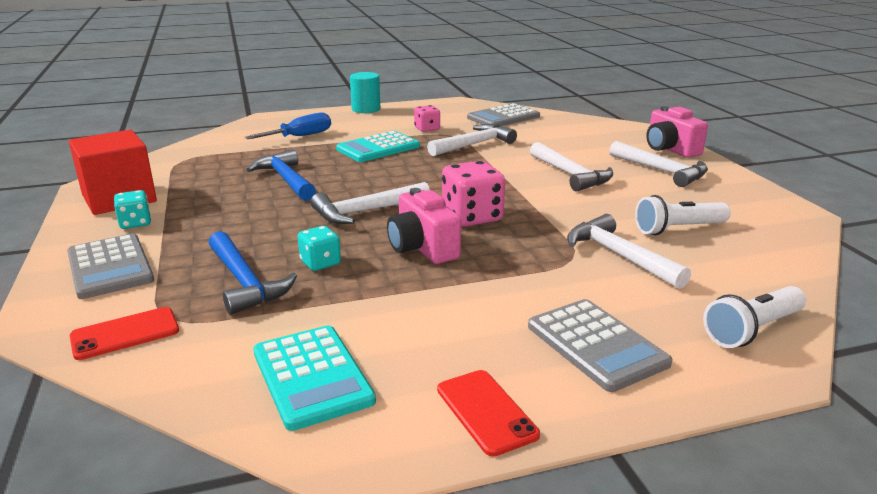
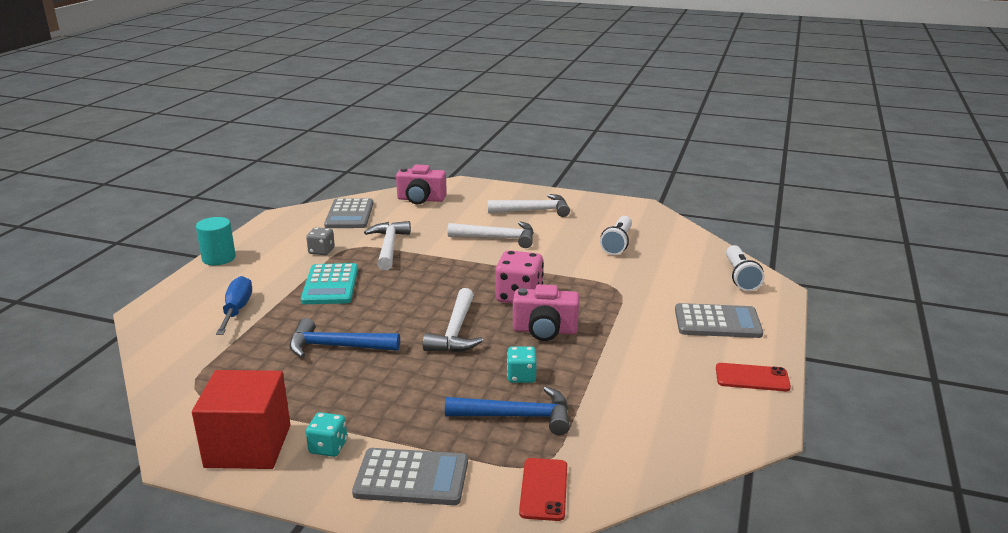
camera: 55 degrees left, 0 degrees up
turquoise calculator [253,325,376,431] -> none
pink dice [414,105,440,132] -> grey dice [306,227,335,255]
white hammer [567,214,691,289] -> none
pink camera [646,106,708,158] -> pink camera moved to [396,164,447,204]

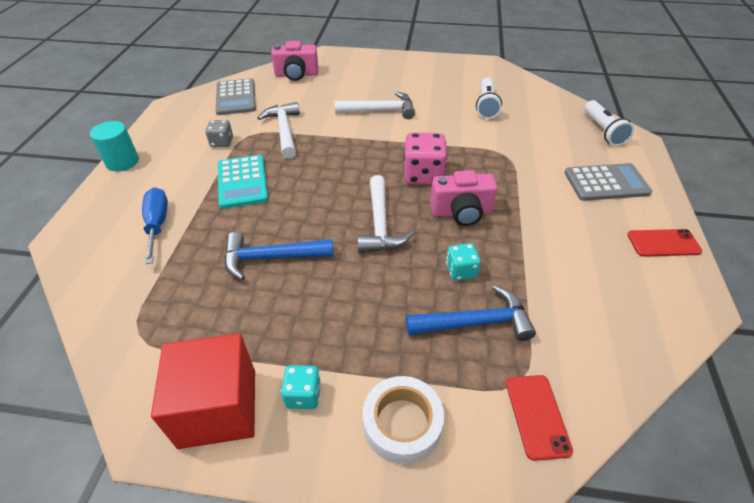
camera: 10 degrees left, 20 degrees up
grey calculator [352,448,468,505] -> white tape [363,376,444,464]
white hammer [487,194,570,217] -> none

